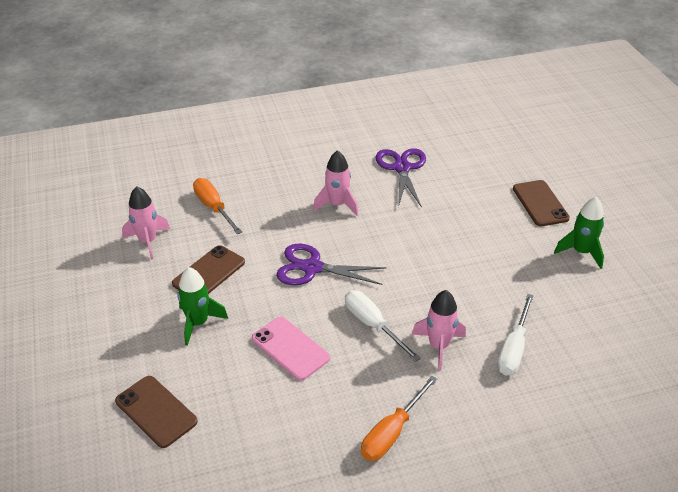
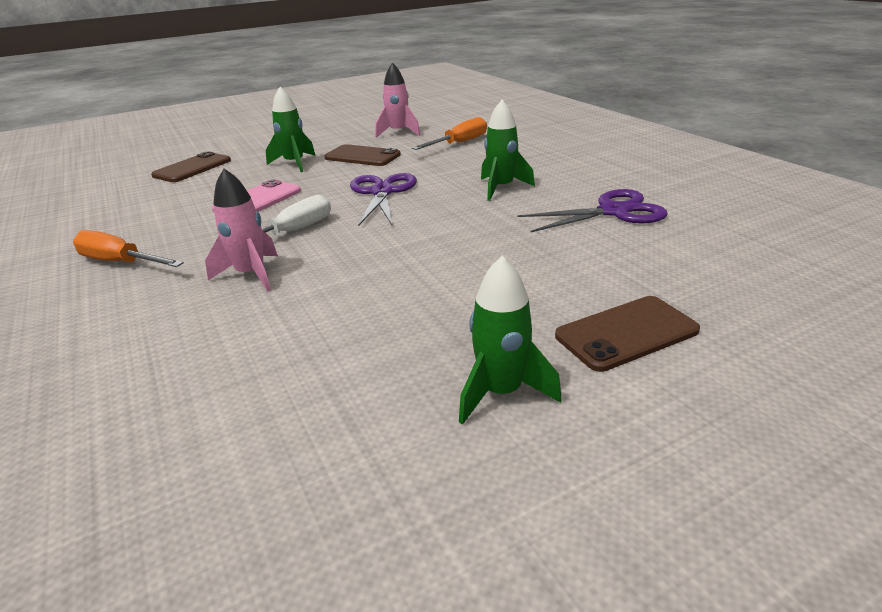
camera: 80 degrees right, 10 degrees down
pink rocket [313,150,359,216] -> green rocket [481,99,535,201]
white screwdriver [497,294,534,375] -> none

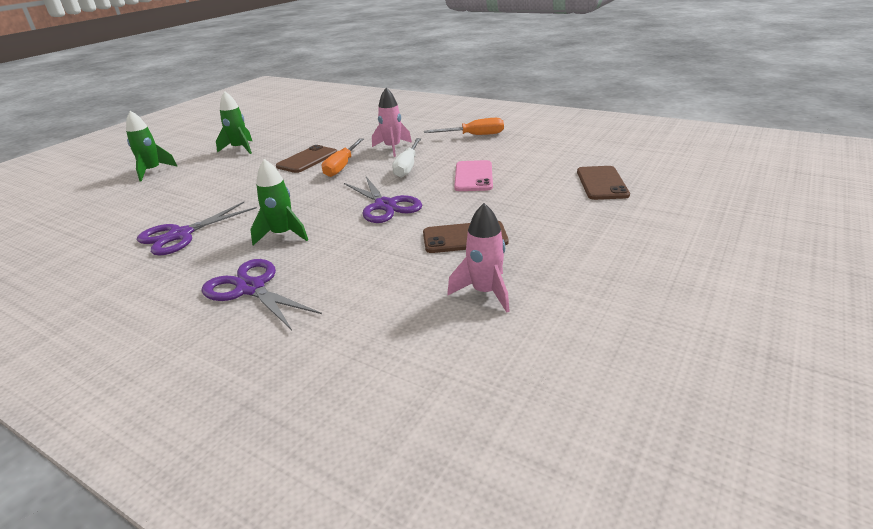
camera: 150 degrees right, 0 degrees up
green rocket [266,87,316,172] -> green rocket moved to [126,111,178,181]
orange screwdriver [412,117,487,150] -> orange screwdriver moved to [322,138,364,177]
brown phone [555,296,700,372] -> brown phone moved to [276,145,337,173]
none -> purple scissors [201,259,322,330]

